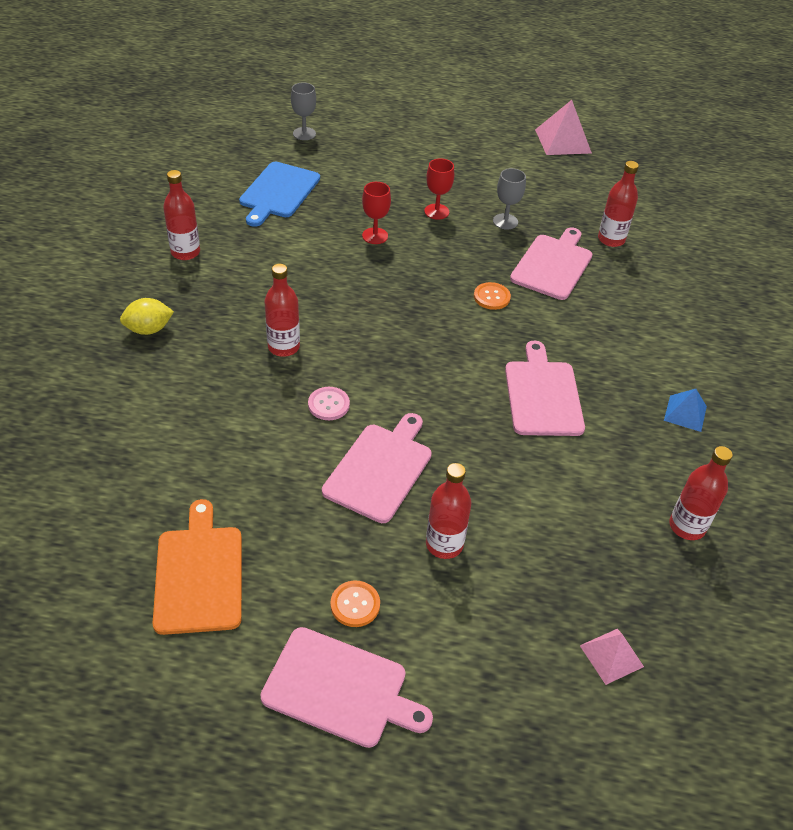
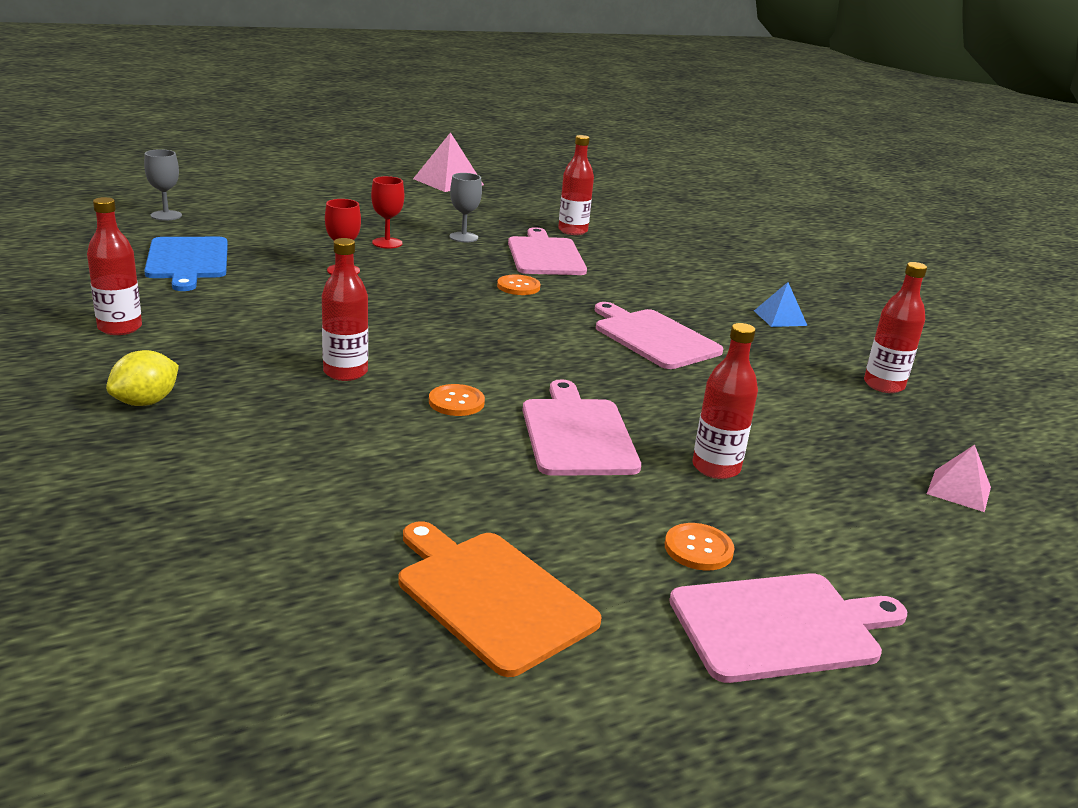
camera: 35 degrees left, 20 degrees down
pink button [308,387,350,420] -> orange button [429,384,485,416]

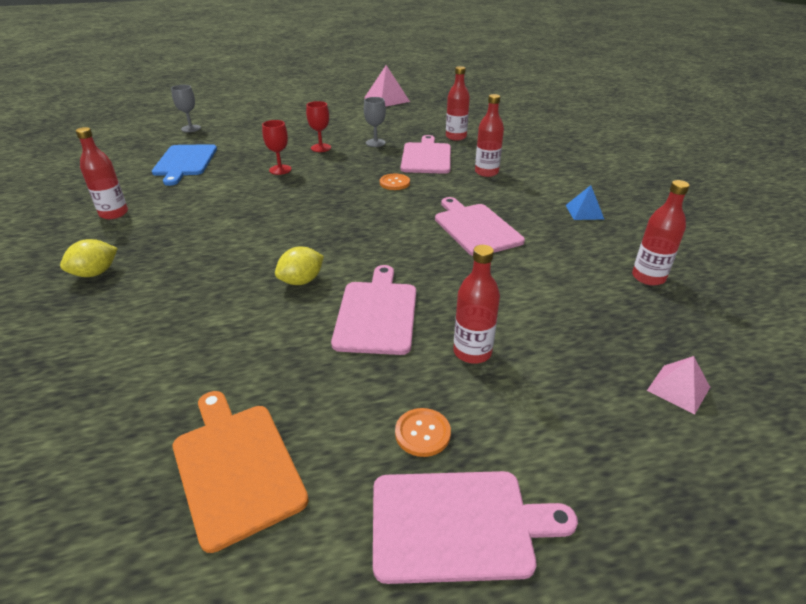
camera: 15 degrees right, 10 degrees up
red bottle [322,238,368,381] -> red bottle moved to [475,94,504,177]
orange button [429,384,485,416] -> yellow lemon [275,247,324,285]

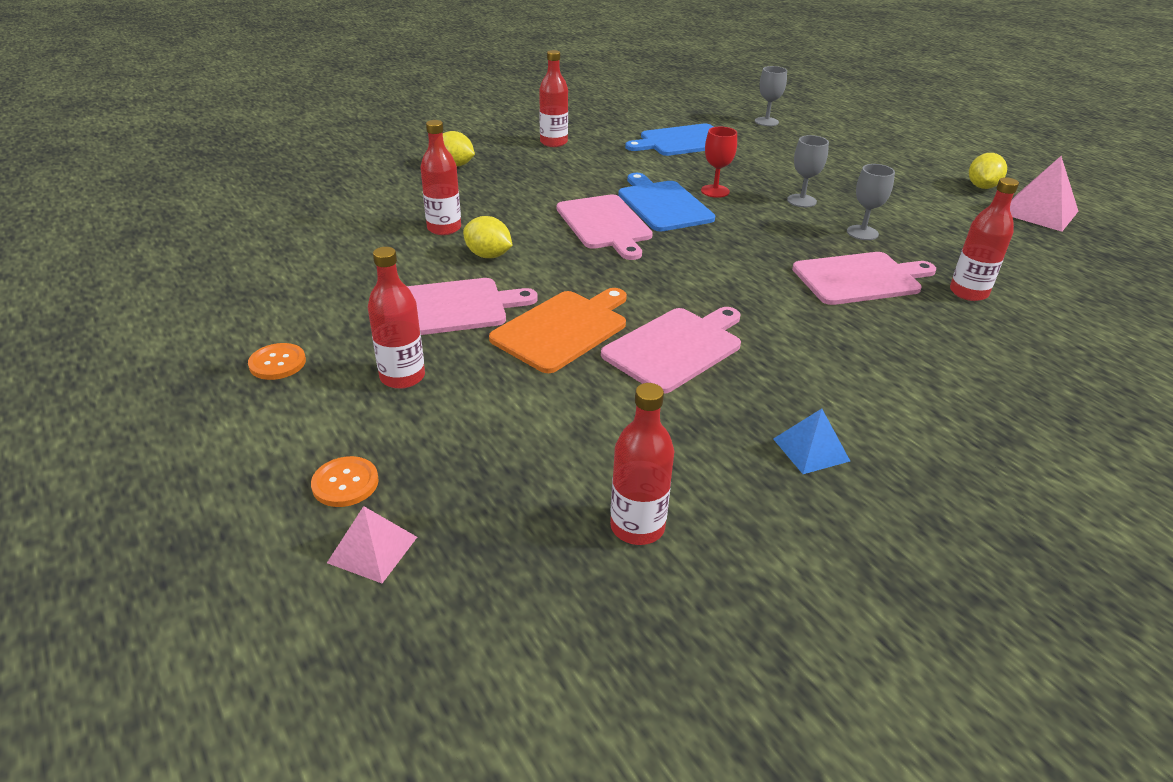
camera: 70 degrees right, 0 degrees up
orange cutting board [173,391,309,553] -> orange cutting board moved to [489,288,627,373]
red goblet [306,101,331,152] -> grey goblet [787,135,829,207]
pink cutting board [373,471,578,584] -> pink cutting board moved to [557,194,653,260]
orange button [380,174,410,190] -> orange button moved to [311,456,379,507]
red bottle [475,94,504,177] -> red bottle moved to [420,120,461,235]
none -> blue cutting board [618,173,715,231]
none -> yellow lemon [969,153,1007,189]

